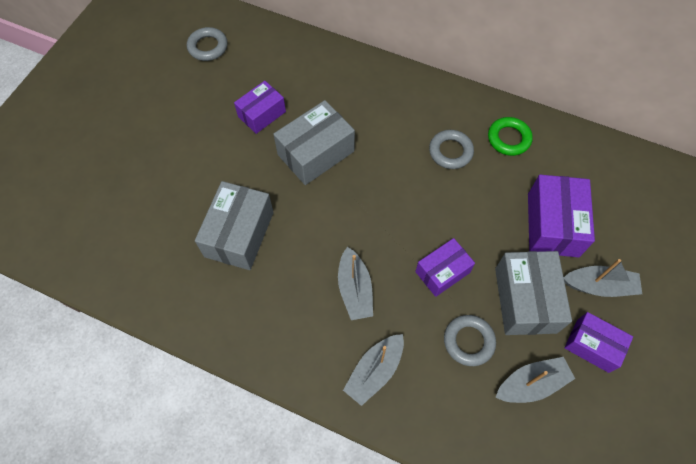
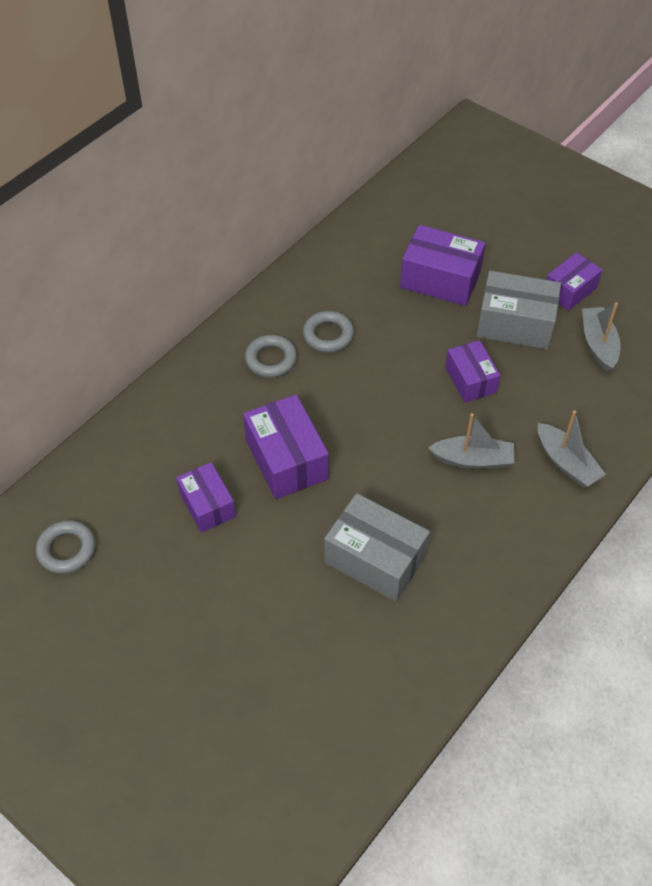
camera: 75 degrees left, 10 degrees down
grey box [273,100,355,185] -> purple box [243,395,329,499]
grey ring [444,315,496,366] -> grey ring moved to [245,335,297,378]
green ring [488,117,533,156] -> none
grey boat [564,259,642,297] -> none

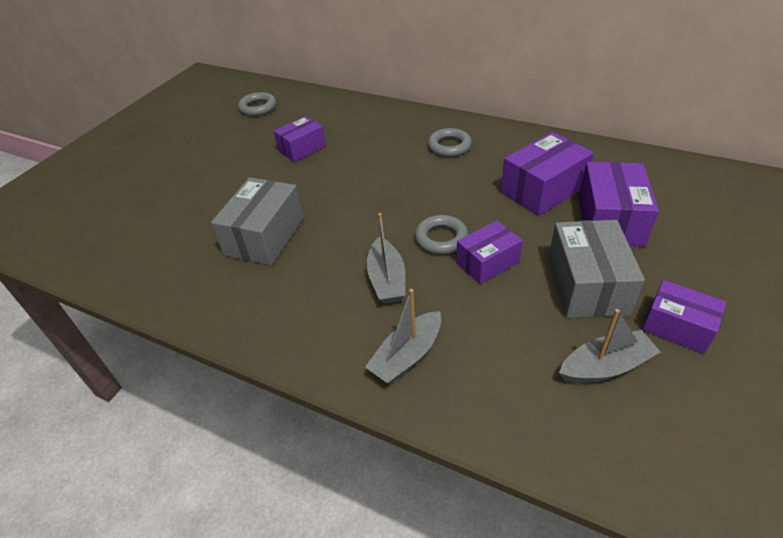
camera: 80 degrees right, 10 degrees down
purple box [243,395,329,499] -> purple box moved to [501,132,594,216]
grey ring [303,311,354,353] -> grey ring moved to [415,215,468,254]

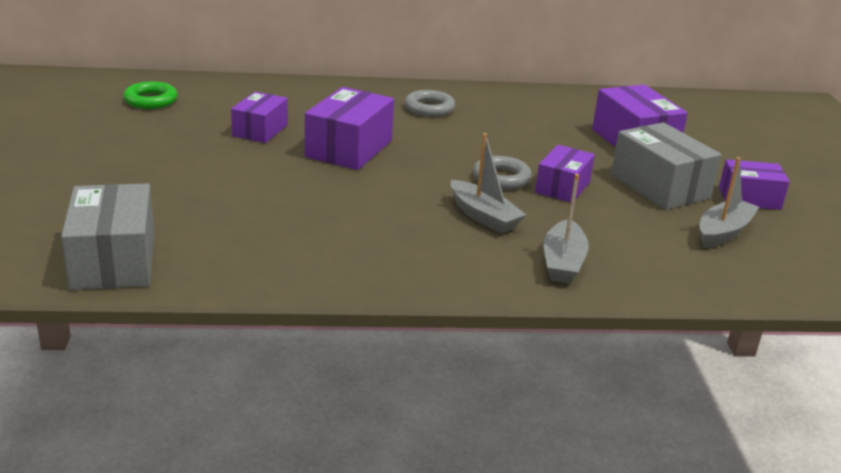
camera: 35 degrees left, 15 degrees down
grey box [211,177,304,265] -> grey box moved to [61,183,155,290]
grey ring [238,92,276,116] -> green ring [123,81,178,109]
purple box [501,132,594,216] -> purple box moved to [305,87,394,170]

